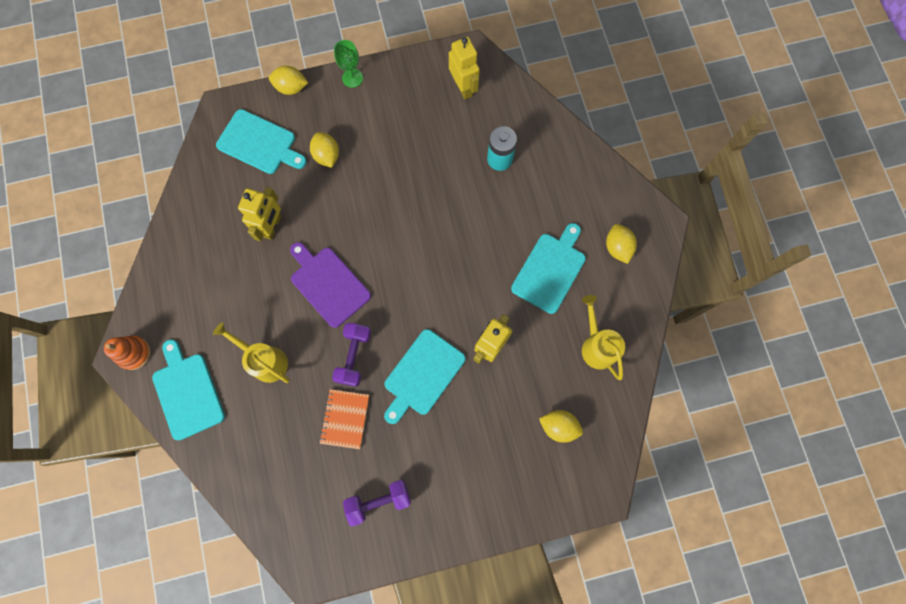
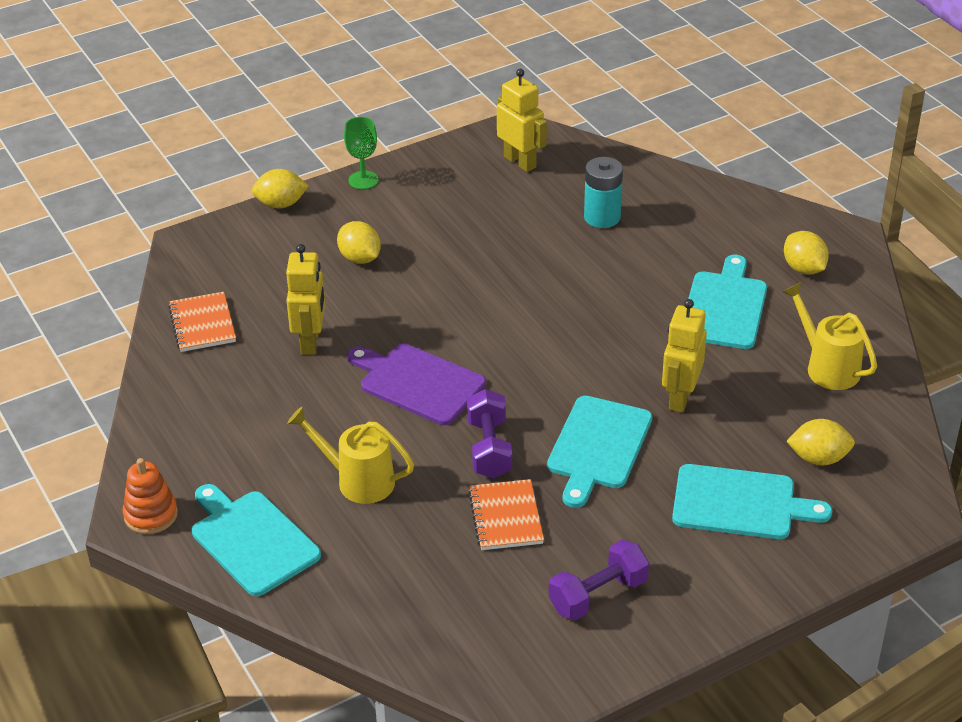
camera: 15 degrees left, 35 degrees down
turquoise cutting board [216,109,307,174] -> turquoise cutting board moved to [672,464,832,539]
none -> orange notebook [168,292,236,352]

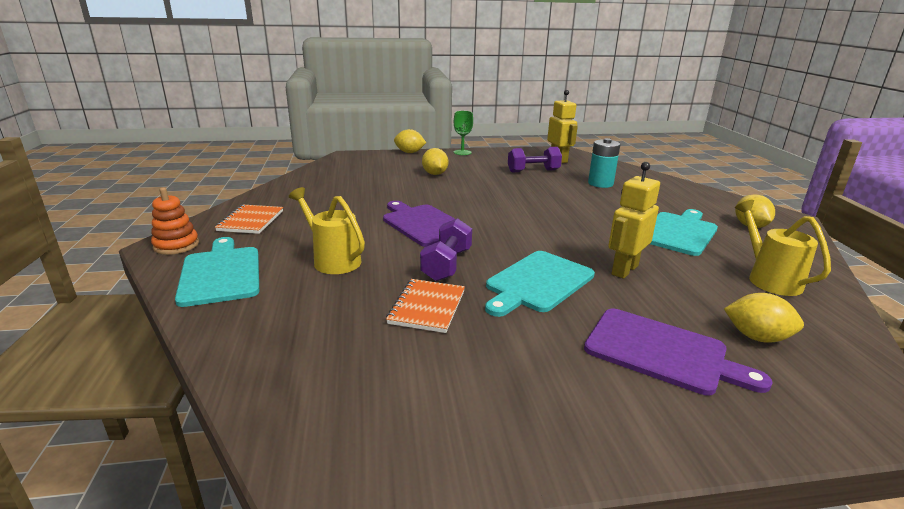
camera: 20 degrees right, 15 degrees down
orange notebook [168,292,236,352] -> orange notebook moved to [215,205,283,234]
yellow robot [286,244,325,355] -> none
purple dumbbell [549,540,649,620] -> purple dumbbell moved to [508,147,562,173]
turquoise cutting board [672,464,832,539] -> purple cutting board [584,308,772,395]

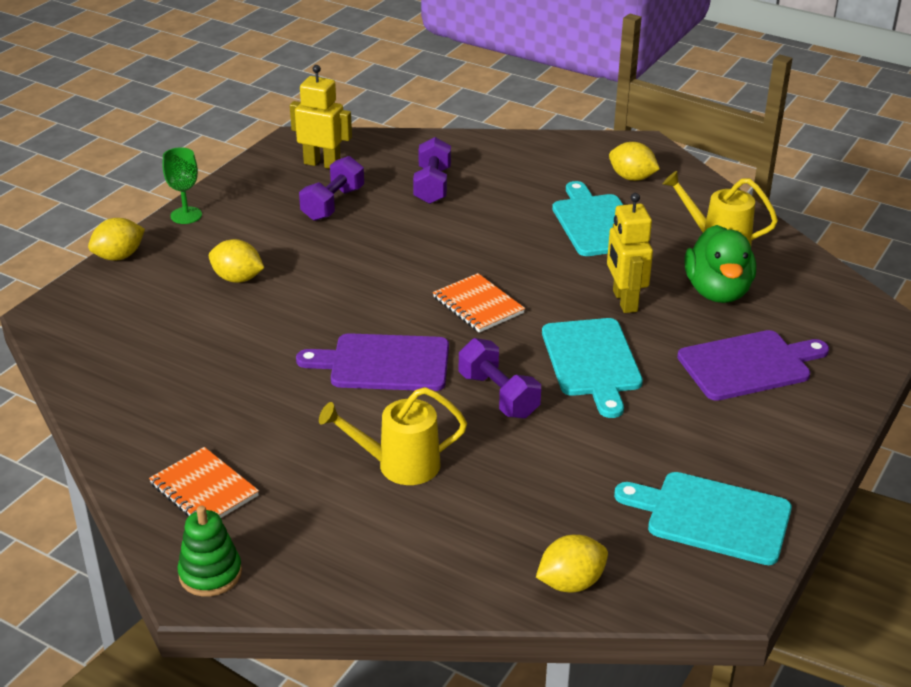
camera: 50 degrees left, 10 degrees up
orange stacking toy [151,188,199,255] -> green stacking toy [177,505,242,597]
turquoise cutting board [175,237,259,307] -> turquoise cutting board moved to [614,472,792,565]
orange notebook [386,279,465,333] -> orange notebook moved to [433,273,525,333]
turquoise battery [588,138,620,188] -> purple dumbbell [413,137,451,204]
yellow lemon [724,293,804,343] -> yellow lemon moved to [536,535,608,592]
none -> green duck [684,225,756,303]

